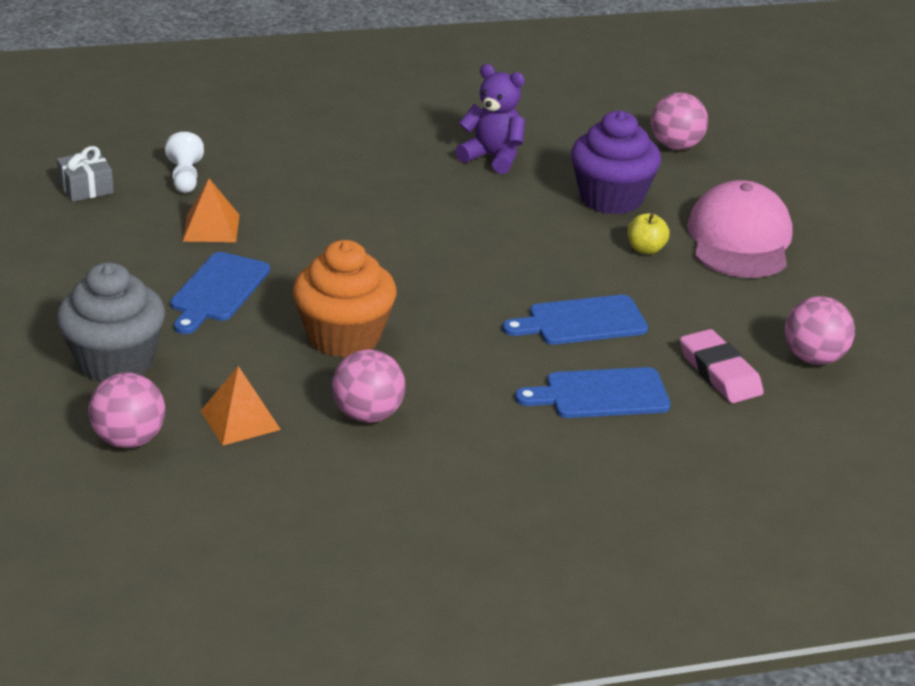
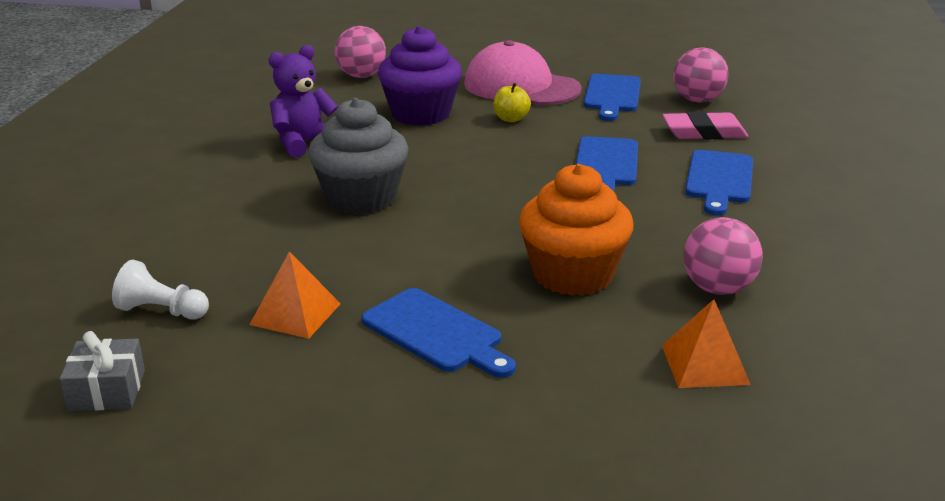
camera: 65 degrees left, 5 degrees down
grey cupcake [57,262,165,382] -> grey cupcake moved to [308,98,408,215]
pink ball [88,373,165,448] -> none
none -> blue cutting board [584,74,641,121]

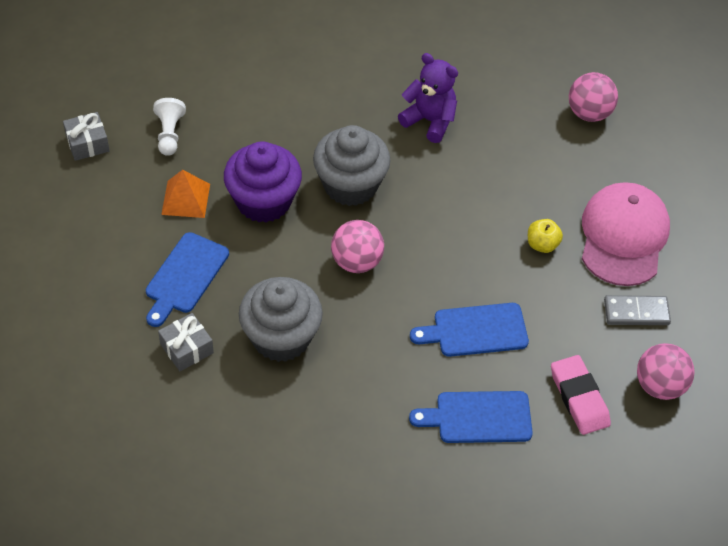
camera: 70 degrees right, 25 degrees up
purple cupcake [378,26,462,126] -> purple cupcake moved to [224,141,302,223]
orange cupcake [519,164,633,296] -> grey cupcake [239,277,323,362]
blue cutting board [584,74,641,121] -> grey domino [604,295,671,325]
orange pyramid [662,299,751,388] -> none
pink ball [683,217,763,295] -> pink ball moved to [331,220,384,273]
none -> grey gift [158,313,214,371]

